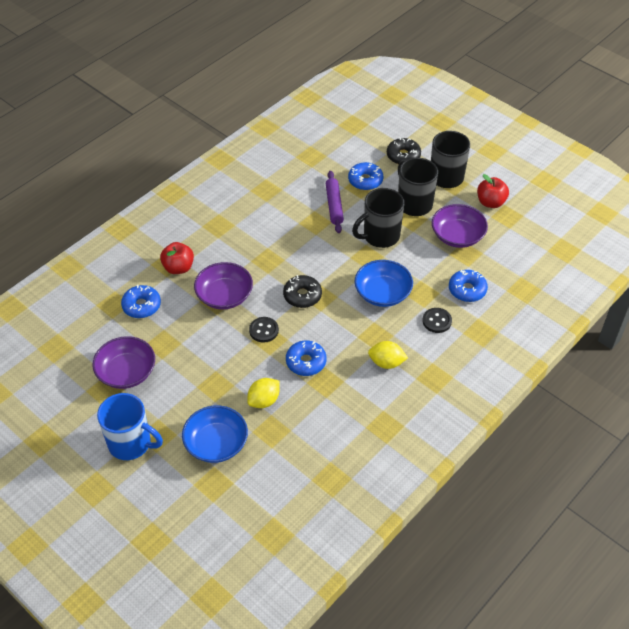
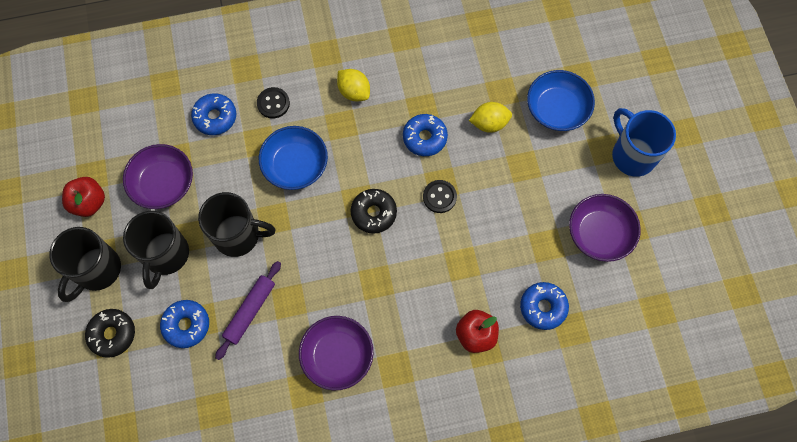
camera: 145 degrees left, 20 degrees up
purple bowl [194,262,253,309] -> purple bowl moved to [299,316,373,391]

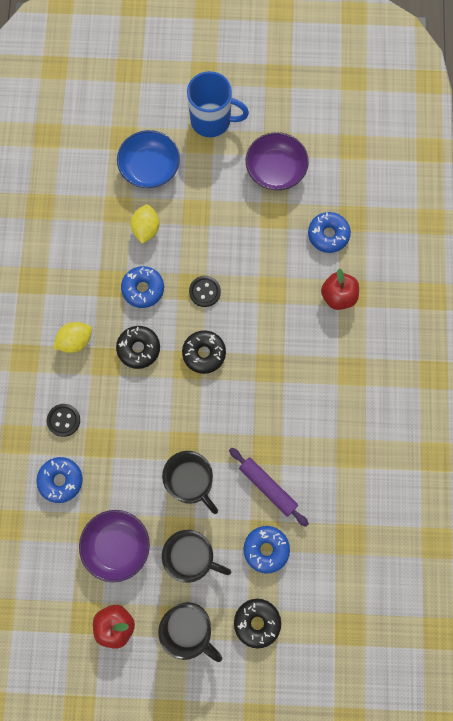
camera: 75 degrees left, 5 degrees up
black mug [198,192,276,257] -> black mug turned 120 degrees clockwise [162,451,218,514]
blue bowl [259,126,328,190] -> none
purple bowl [299,316,373,391] -> none
blue mug [612,108,676,177] -> blue mug turned 150 degrees counterclockwise [187,71,249,137]
none -> black donut [116,326,160,369]

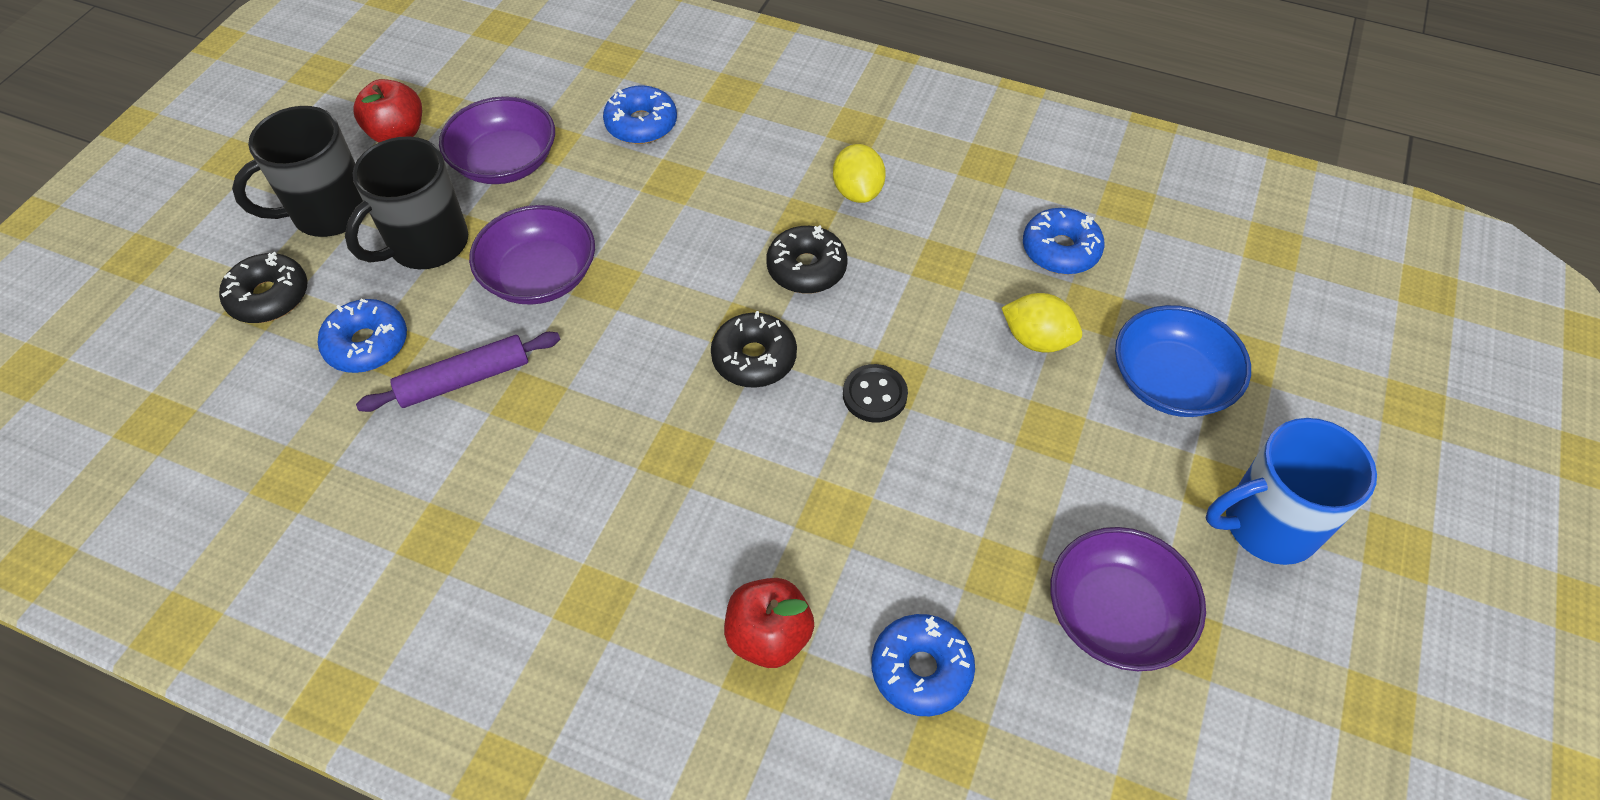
camera: 110 degrees right, 20 degrees down
black button [47,404,80,437] -> none
blue donut [121,266,164,308] -> blue donut moved to [1023,208,1105,275]
black mug [162,451,218,514] -> purple bowl [469,205,595,305]
blue mug [187,71,249,137] -> blue mug turned 45 degrees clockwise [1206,418,1377,565]

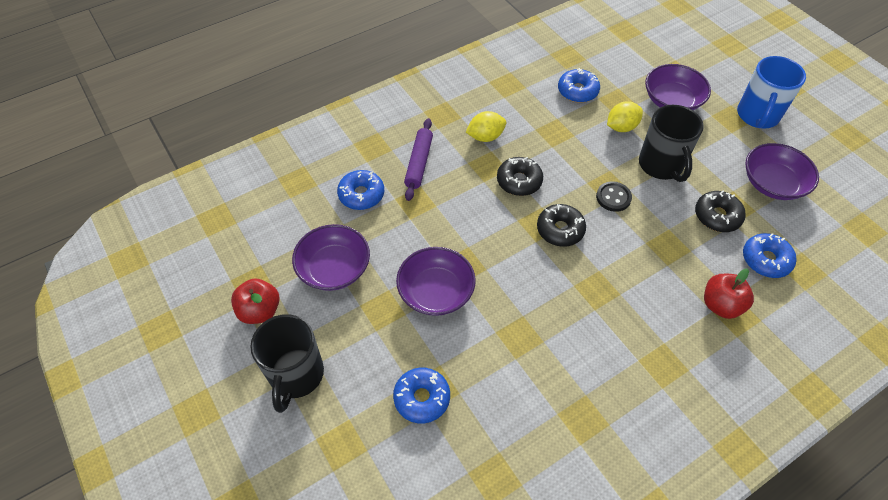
camera: 55 degrees left, 0 degrees up
black donut [219,252,308,323] -> black donut moved to [695,190,746,232]
black mug [345,137,468,269] -> black mug moved to [639,105,704,182]
purple rolling pin [356,332,560,412] -> purple rolling pin moved to [404,118,433,201]
yellow lemon [833,144,886,203] -> yellow lemon turned 45 degrees counterclockwise [466,111,506,142]
blue bowl [1115,305,1251,417] -> purple bowl [645,64,711,110]

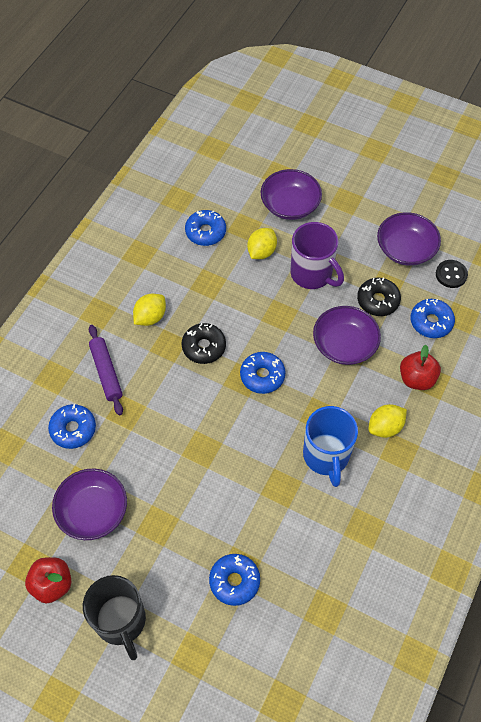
camera: 30 degrees left, 5 degrees up
purple bowl [396,247,476,316] -> purple bowl moved to [313,306,381,365]
black donut [537,204,586,247] -> blue donut [240,352,286,394]
black button [596,181,632,212] -> black button moved to [436,260,468,288]
black mug [639,105,704,182] -> purple mug [291,222,344,289]
blue mug [737,56,806,129] -> blue mug moved to [303,406,358,487]
none -> yellow lemon [369,404,407,438]

